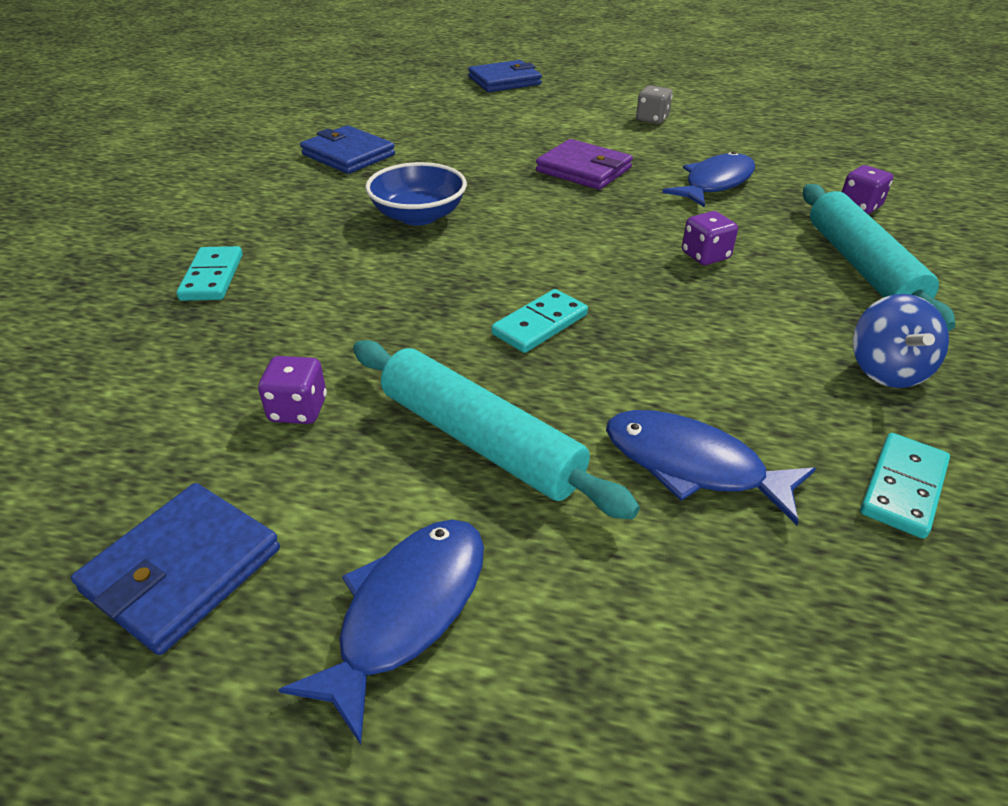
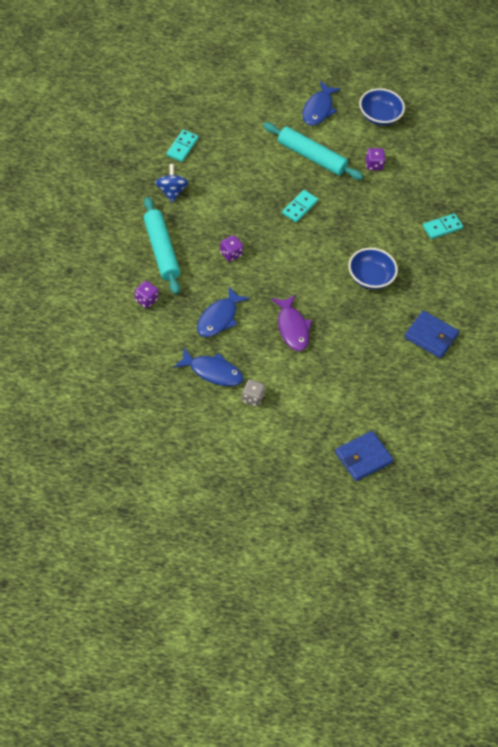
camera: 165 degrees right, 15 degrees up
blue wallet [71,483,280,655] -> blue bowl [359,88,405,125]
turquoise domino [176,246,243,301] -> turquoise domino turned 75 degrees clockwise [423,213,463,239]
purple wallet [536,139,633,190] -> purple fish [271,295,312,351]
blue fish [606,410,816,525] -> blue fish moved to [174,348,243,386]

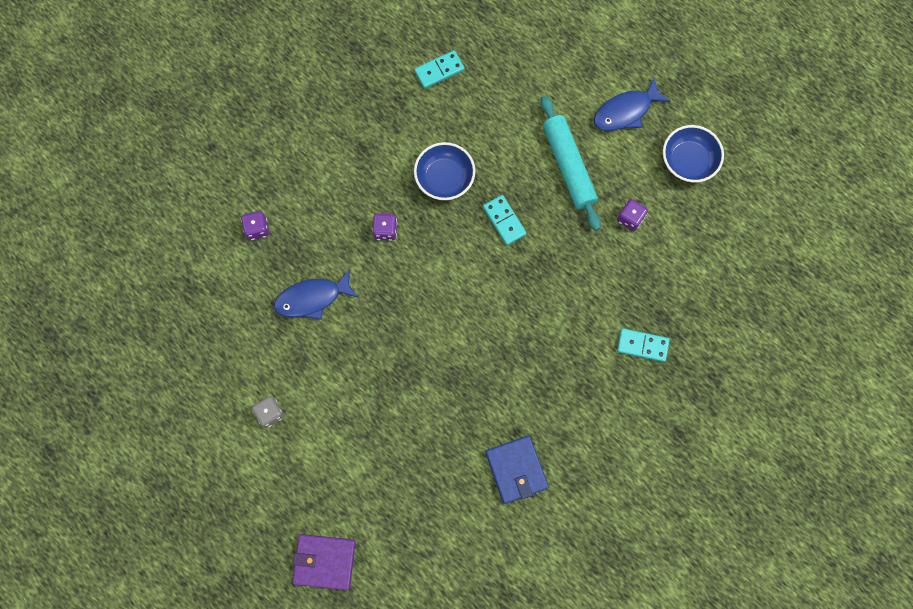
camera: 45 degrees right, 20 degrees up
turquoise rolling pin [143,197,180,294] -> none
blue spinning top [155,164,189,203] -> none
blue fish [174,348,243,386] -> none
purple fish [271,295,312,351] -> none
turquoise domino [282,190,318,222] -> turquoise domino turned 75 degrees clockwise [483,195,526,245]
blue wallet [335,431,394,481] -> purple wallet [292,534,356,590]
blue bowl [348,248,398,289] -> blue bowl moved to [414,142,475,200]

